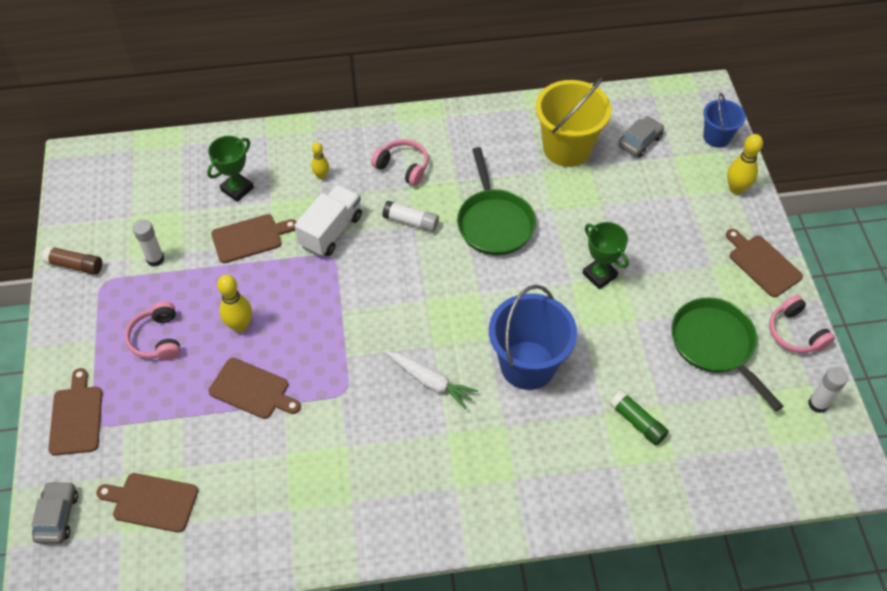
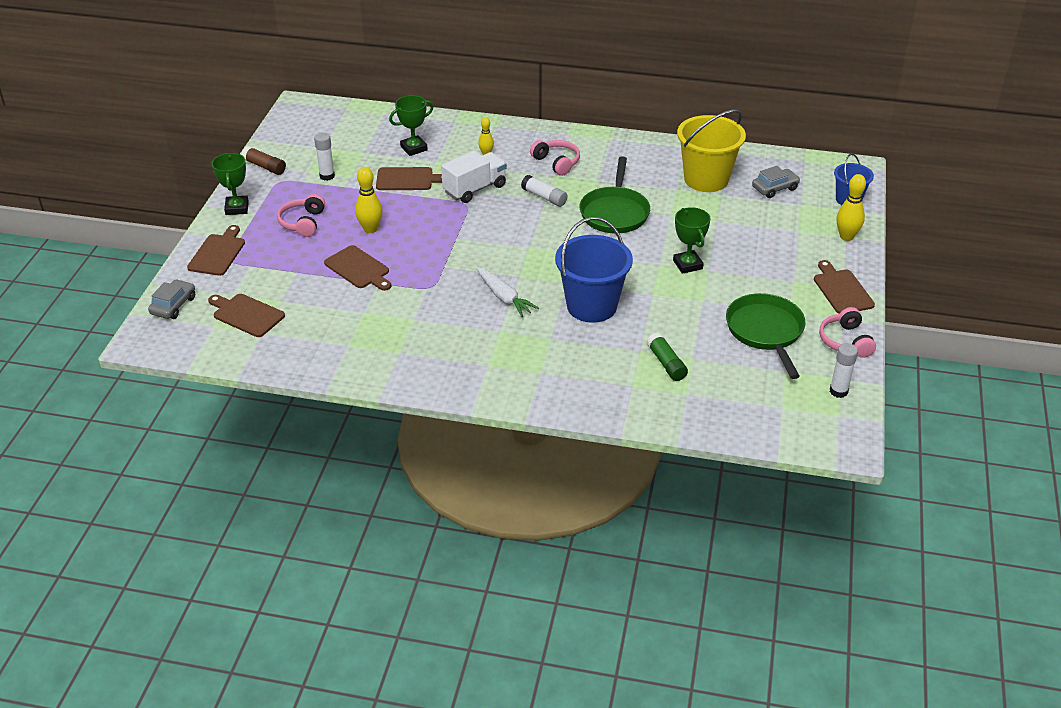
camera: 20 degrees right, 15 degrees down
none -> green trophy [212,153,249,215]

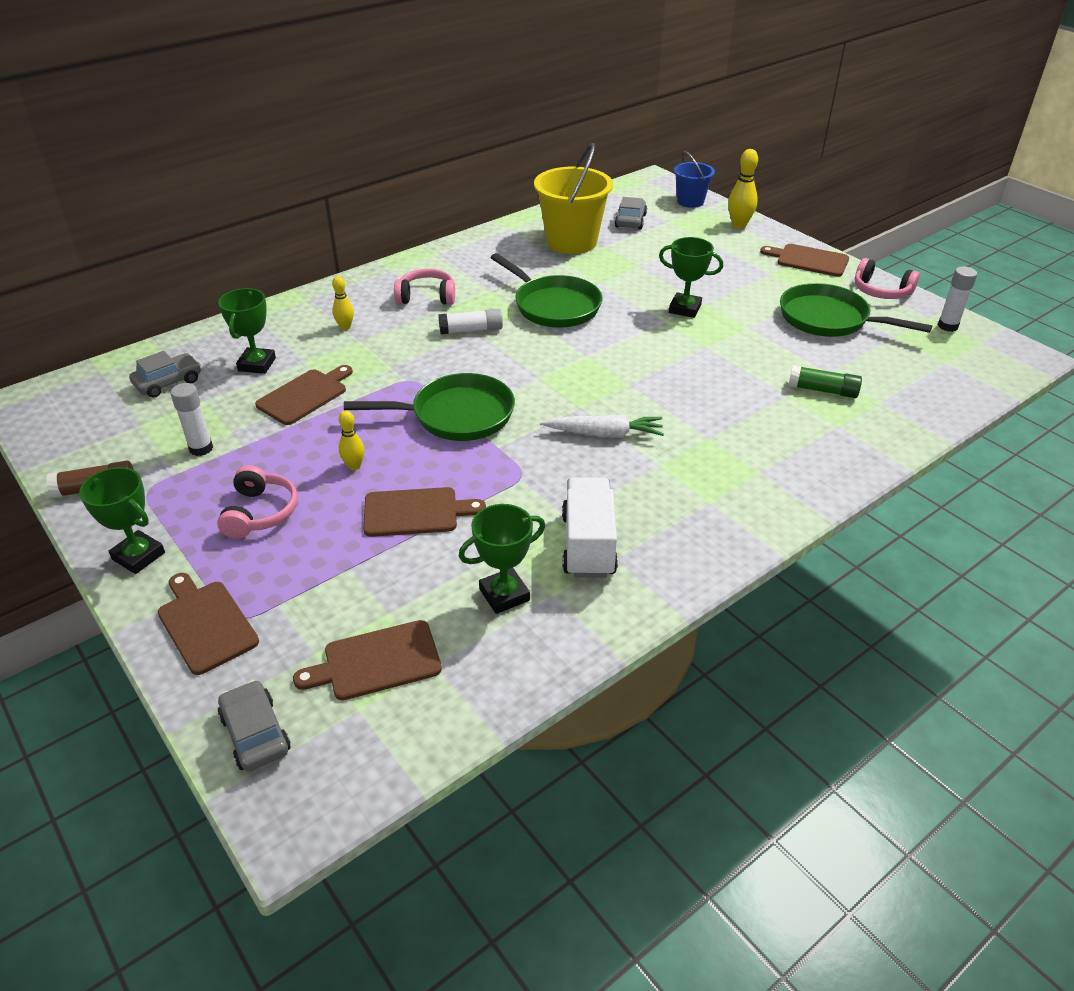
camera: 50 degrees left, 0 degrees up
pink headphones [277,194,325,237] -> pink headphones turned 135 degrees counterclockwise [217,465,298,539]
yellow bowling pin [355,167,382,233] -> yellow bowling pin [339,410,365,470], size x0.62
white truck [441,151,507,203] -> white truck moved to [562,477,618,578]
blue bucket [555,217,633,323] -> none
none -> grey car [129,351,201,398]
none -> green pan [344,373,515,441]
none -> green trophy [458,504,545,614]

